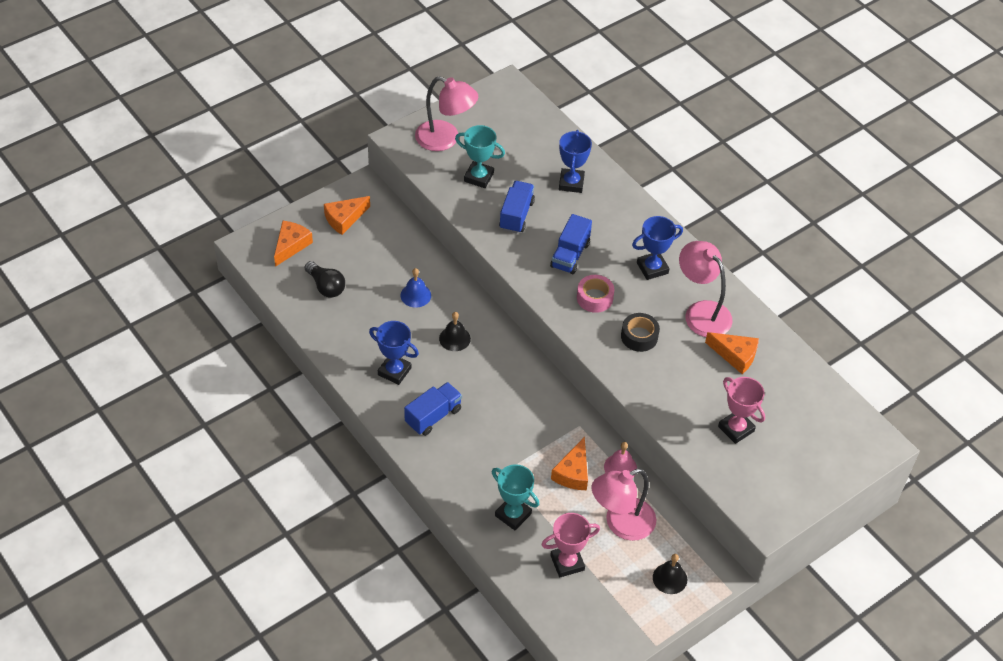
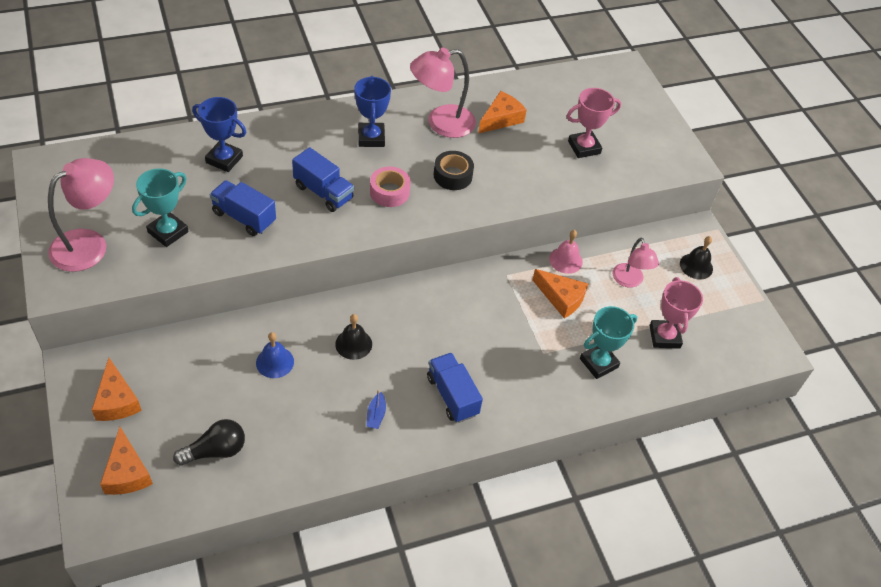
camera: 75 degrees left, 0 degrees up
orange cheese [274,221,313,267] -> orange cheese turned 150 degrees counterclockwise [100,427,153,495]
blue trophy [369,321,419,385] -> blue boat [366,390,386,429]
pink lamp [591,468,656,541] -> pink lamp [612,238,659,288], size x0.63

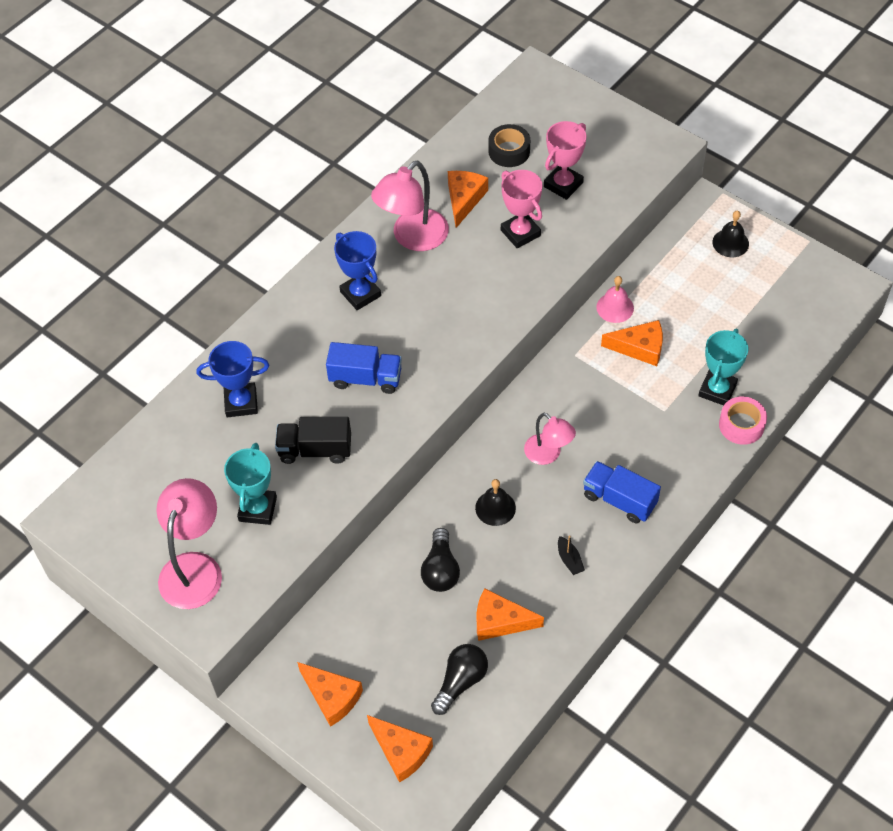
camera: 25 degrees left, 5 degrees up
blue truck [209,180,276,236] -> black truck [275,417,351,464]
blue bell [256,332,294,378] -> black light bulb [421,528,460,592]
blue boat [366,390,386,429] -> black boat [558,535,585,575]
pink tape [370,166,410,207] -> pink tape moved to [719,396,767,445]
black tape [434,151,474,190] -> black tape moved to [488,124,530,167]
pink lamp [612,238,659,288] -> pink lamp moved to [524,413,576,465]
pink trophy [649,277,703,349] -> pink trophy moved to [501,170,542,248]
none -> orange cheese [477,588,544,641]

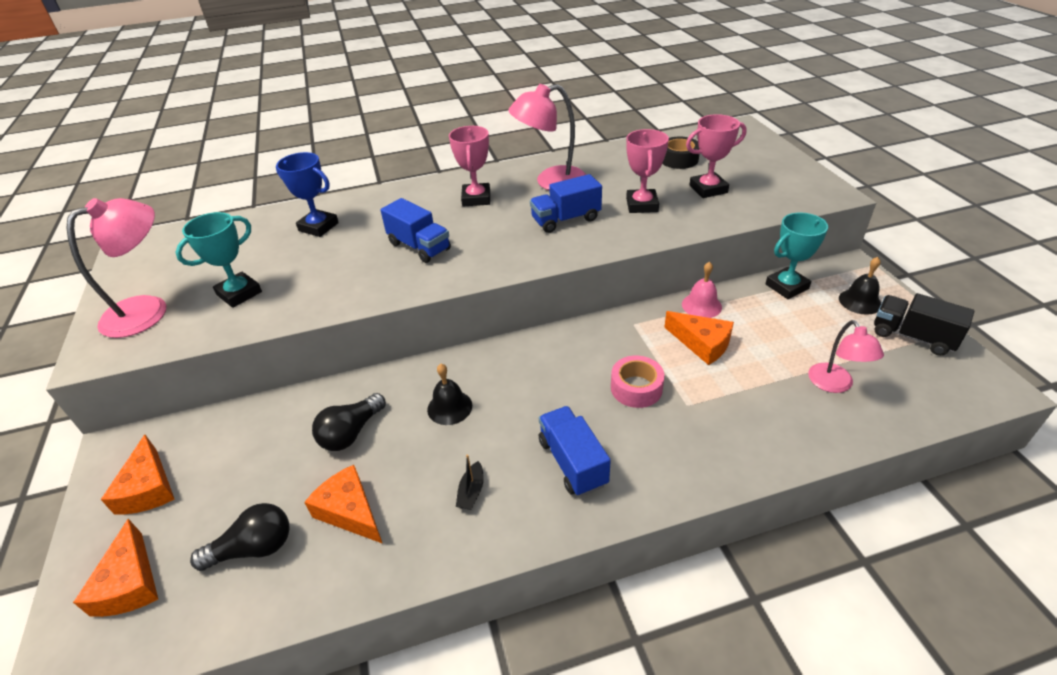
camera: 35 degrees right, 15 degrees down
black truck [275,417,351,464] -> black truck moved to [874,293,974,356]
blue trophy [334,231,381,310] -> pink trophy [449,126,490,206]
orange cheese [448,171,488,228] -> none
pink lamp [524,413,576,465] -> pink lamp moved to [808,320,884,393]
turquoise trophy [698,328,748,406] -> turquoise trophy moved to [765,212,828,299]
pink tape [719,396,767,445] -> pink tape moved to [611,355,665,408]
none -> blue truck [530,174,602,233]

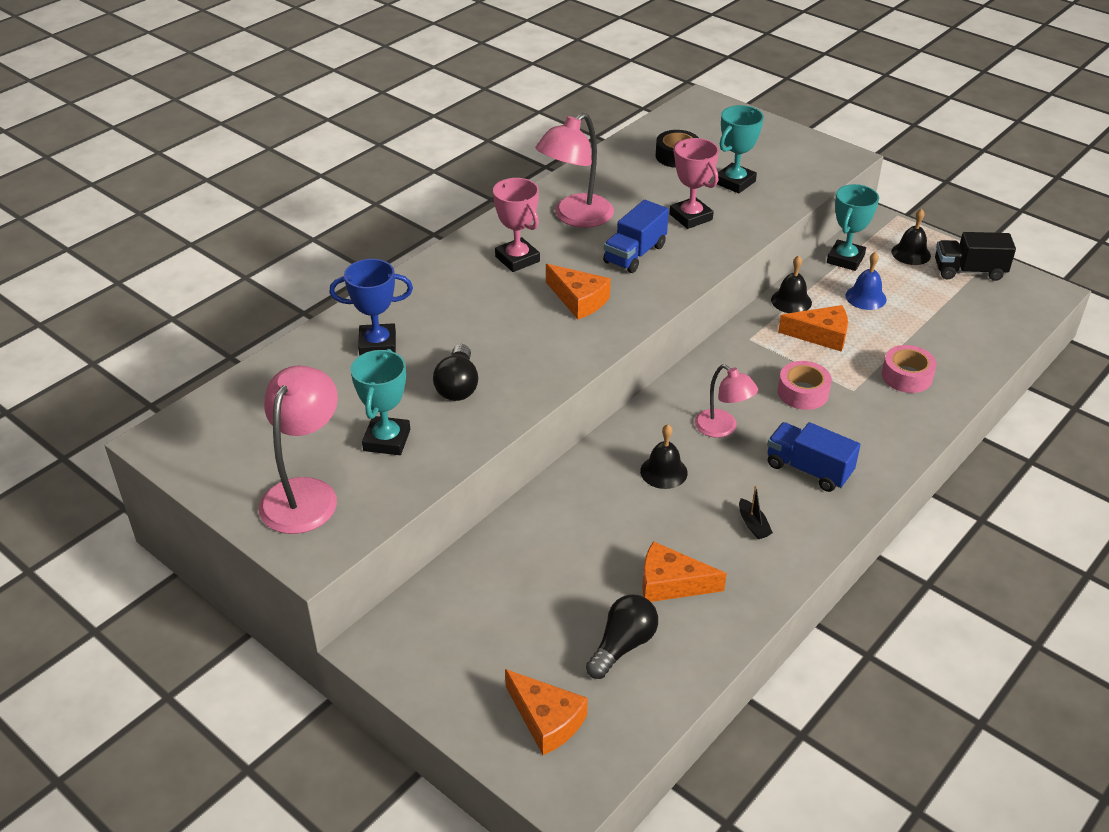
camera: 35 degrees left, 0 degrees up
orange cheese [100,435,175,515] -> orange cheese moved to [546,264,611,319]
black light bulb [312,393,386,451] -> black light bulb moved to [433,344,478,401]
blue truck [380,198,451,263] -> none
pink bell [682,262,722,318] -> black bell [771,255,812,313]
pink trophy [686,114,747,198] -> turquoise trophy [717,105,764,193]
pink lamp [808,320,884,393] -> pink lamp moved to [695,364,758,438]
none -> blue bell [846,252,886,310]
none -> pink tape [882,345,937,393]

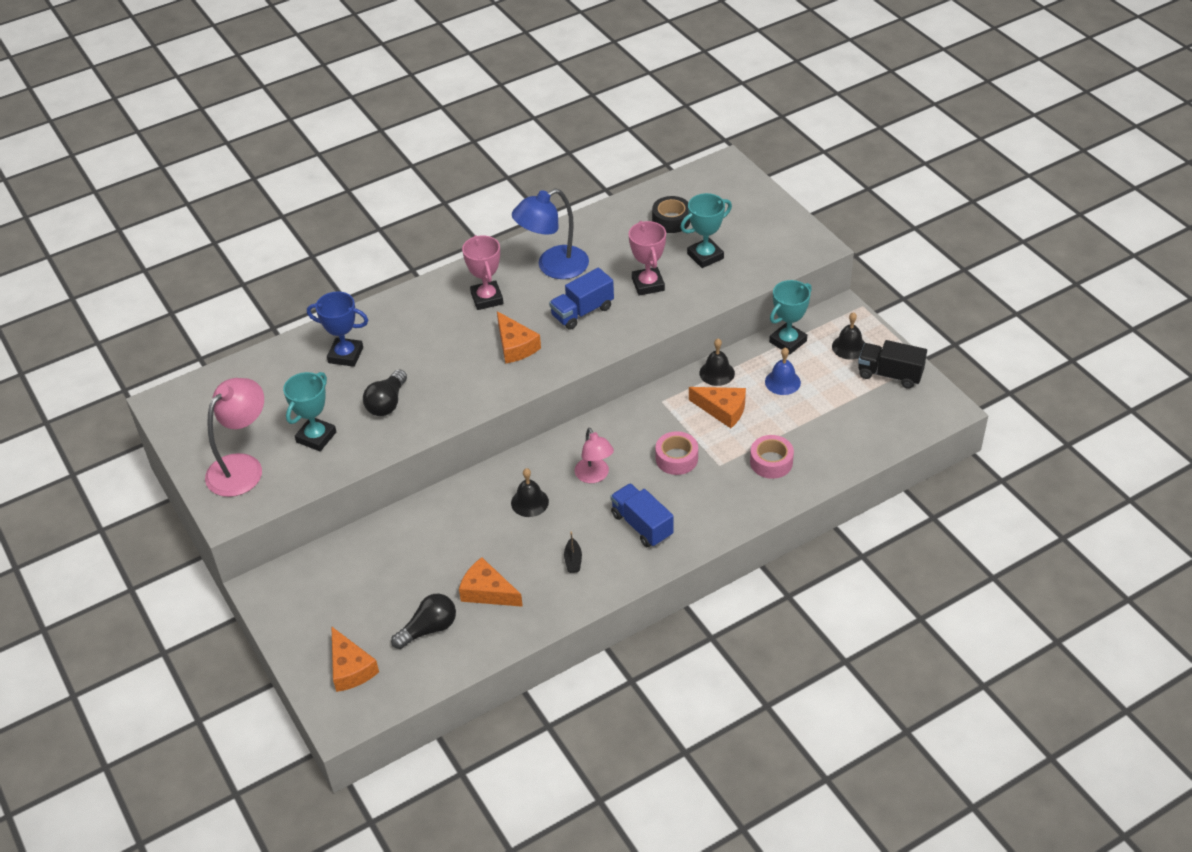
camera: 20 degrees right, 5 degrees up
pink lamp [535,113,614,228] -> blue lamp [512,189,589,279]

